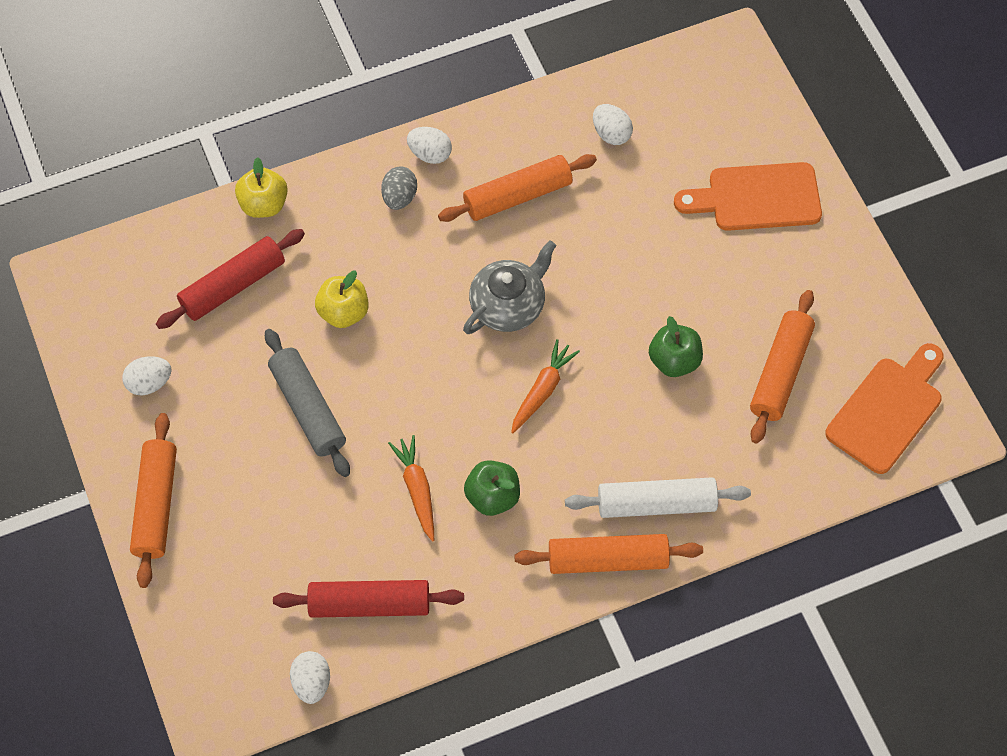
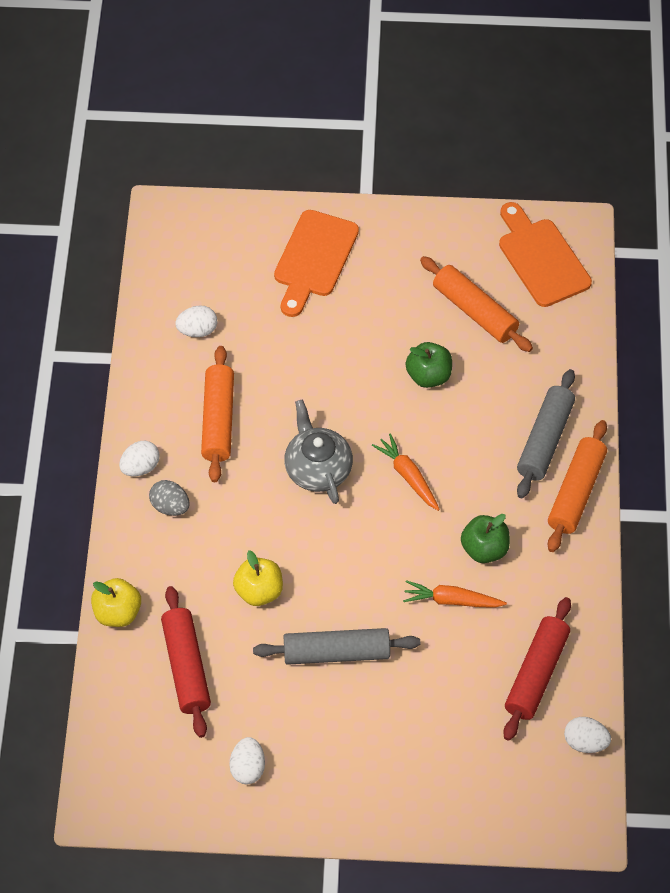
camera: 65 degrees left, 5 degrees down
orange rolling pin [130,413,177,588] -> none
white rolling pin [565,477,751,518] -> grey rolling pin [517,369,575,498]

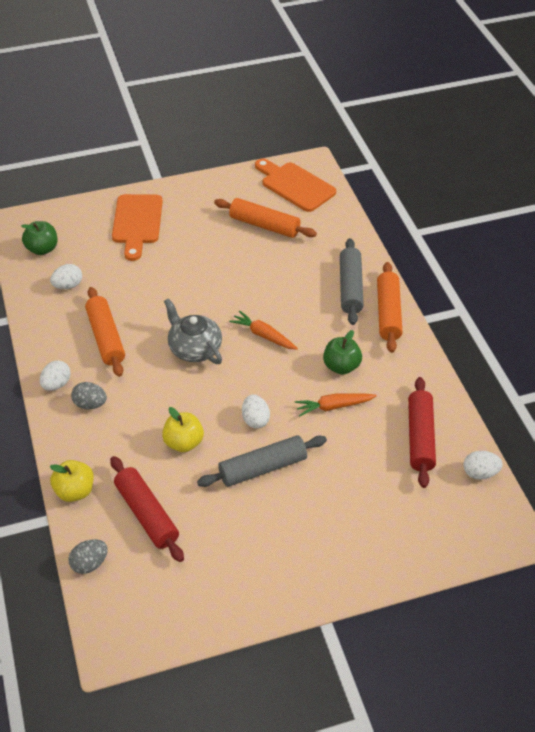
camera: 20 degrees left, 10 degrees down
white egg [229,737,265,784] -> white egg moved to [242,394,270,429]
green apple [406,342,452,388] -> green apple moved to [21,221,57,255]
none -> grey egg [68,539,108,574]

